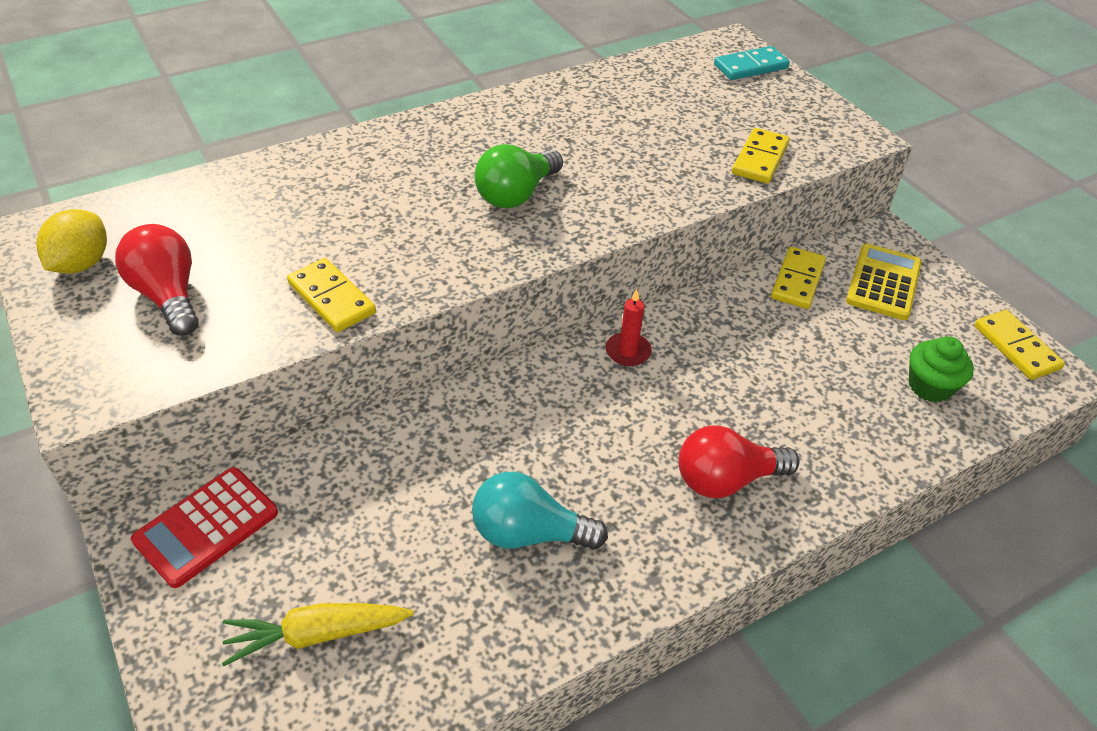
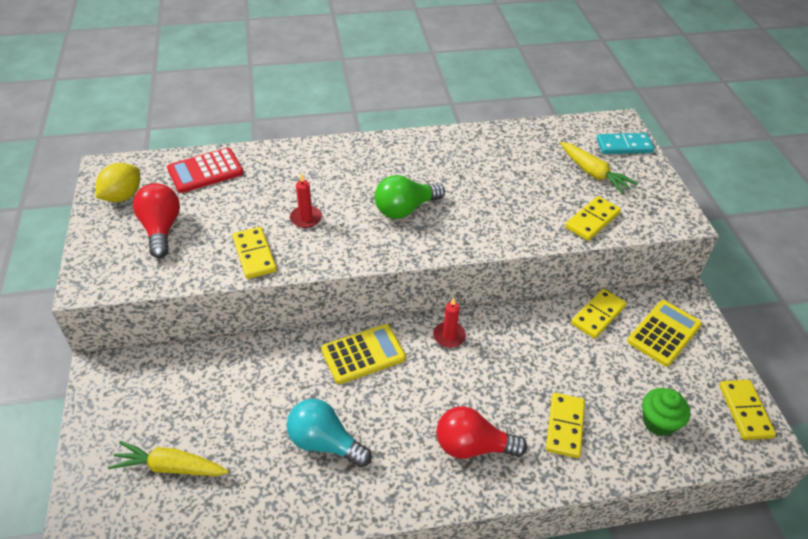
camera: 20 degrees right, 0 degrees up
red calculator [131,467,278,588] -> red calculator moved to [167,148,243,193]
none -> red candle [290,173,322,228]
none -> yellow calculator [321,324,406,384]
none -> yellow domino [546,393,585,458]
none -> yellow carrot [560,142,638,194]

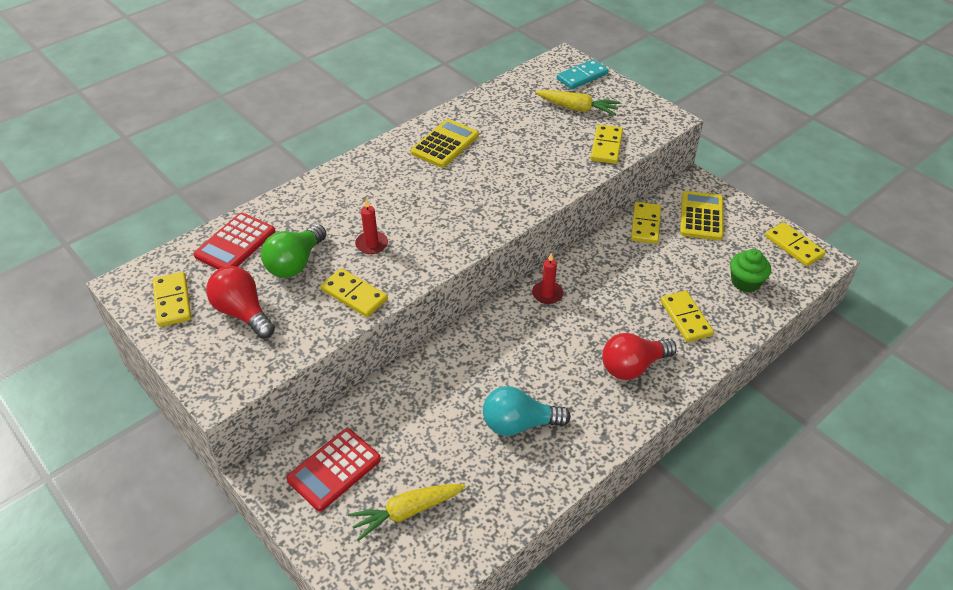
camera: 30 degrees left, 0 degrees up
yellow lemon [95,163,140,202] -> yellow domino [153,272,191,327]
yellow calculator [321,324,406,384] -> yellow calculator moved to [411,119,479,168]
green light bulb [375,175,445,219] -> green light bulb moved to [261,224,327,278]
none -> red calculator [286,428,381,511]

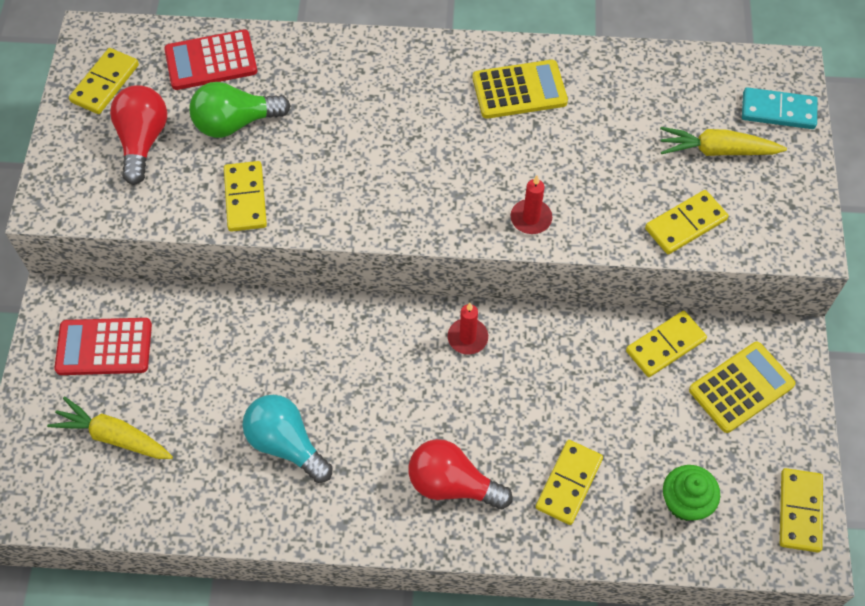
camera: 45 degrees right, 15 degrees up
red candle [355,199,388,254] -> red candle moved to [511,175,552,234]
yellow carrot [535,90,620,116] -> yellow carrot turned 120 degrees clockwise [660,127,787,156]

